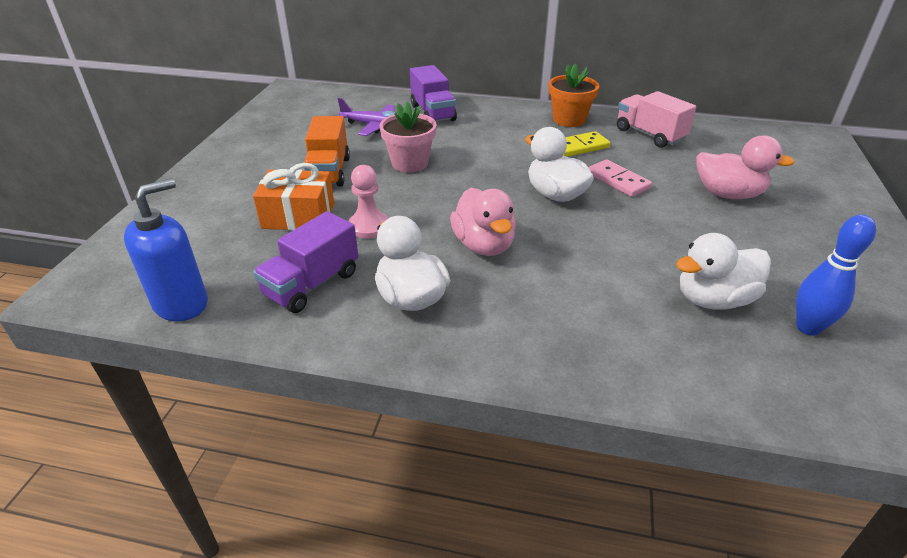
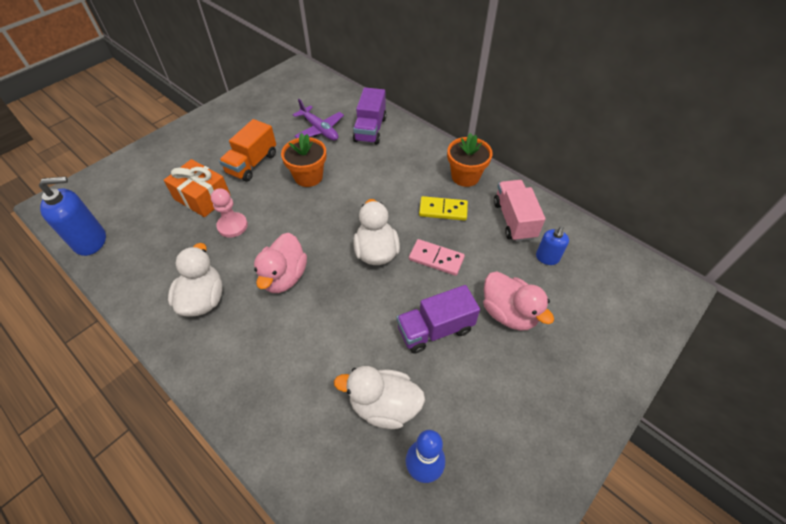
camera: 30 degrees right, 15 degrees up
purple truck [253,211,358,313] -> purple truck moved to [397,285,480,354]
pink flower pot [380,102,437,172] -> orange flower pot [281,133,326,187]
pink domino [589,159,652,197] -> pink domino turned 60 degrees counterclockwise [409,239,465,276]
none -> blue soap dispenser [536,226,569,265]

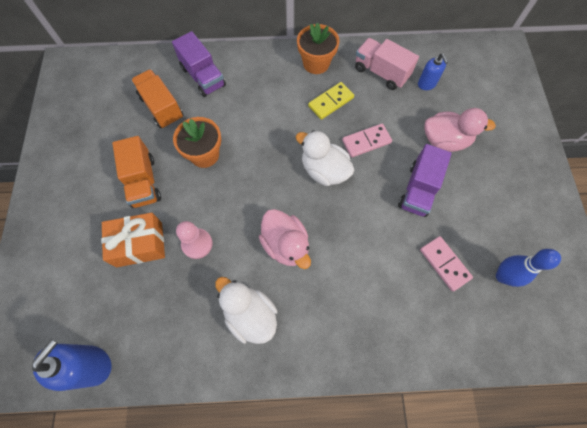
camera: 45 degrees left, 15 degrees up
purple plane [293,99,344,140] -> orange truck [131,69,183,128]
white duck [334,366,425,429] -> pink domino [420,236,473,292]

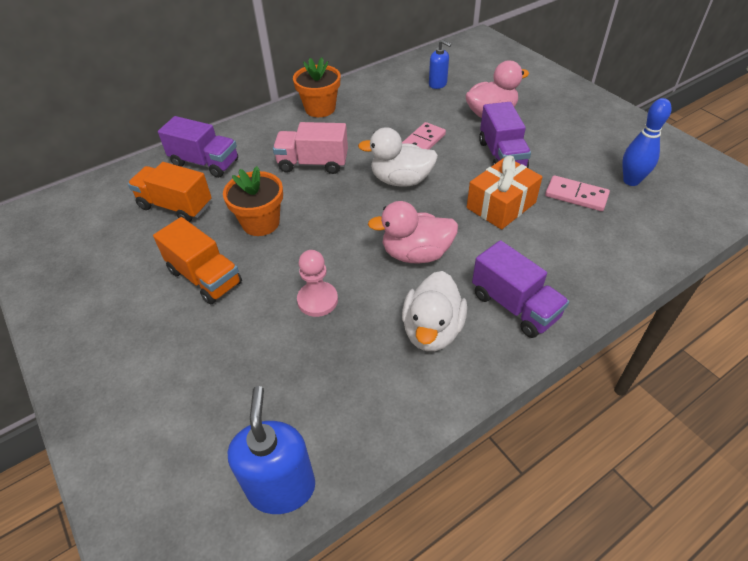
camera: 30 degrees left, 20 degrees down
orange gift [101,213,165,267] -> orange gift moved to [467,156,543,230]
white duck [215,277,277,344] -> white duck turned 90 degrees counterclockwise [402,271,467,351]
pink duck [259,209,311,269] -> pink duck turned 150 degrees clockwise [368,201,458,263]
yellow domino [308,82,354,120] -> none
pink truck [355,38,419,90] -> pink truck moved to [273,122,348,174]
none -> purple truck [472,240,569,338]

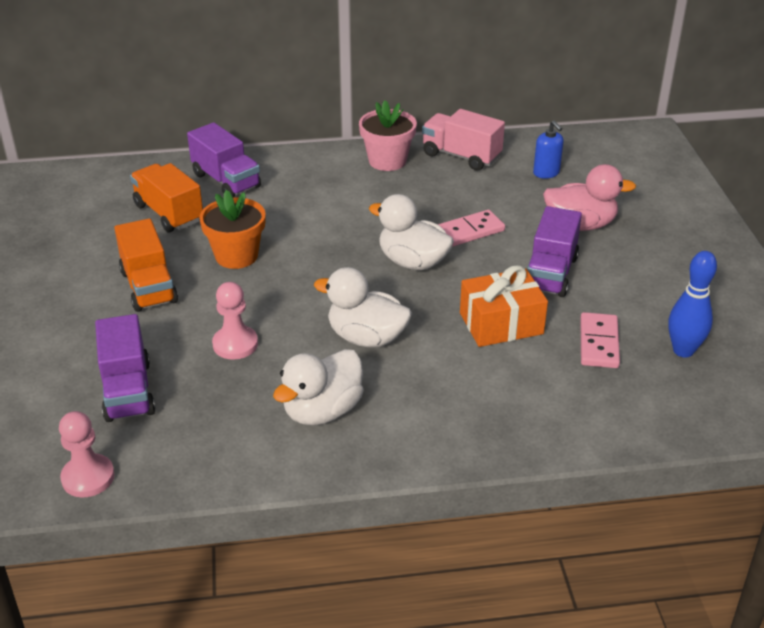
camera: 25 degrees right, 10 degrees down
blue soap dispenser [227,386,315,514] -> pink pawn [59,411,115,497]
pink truck [273,122,348,174] -> pink truck moved to [422,109,505,171]
orange flower pot [293,57,340,117] -> pink flower pot [359,100,417,171]
pink duck [368,201,458,263] -> white duck [314,267,412,348]
purple truck [472,240,569,338] -> purple truck moved to [95,314,155,422]
pink domino [545,175,610,211] -> pink domino turned 45 degrees clockwise [580,312,620,368]

